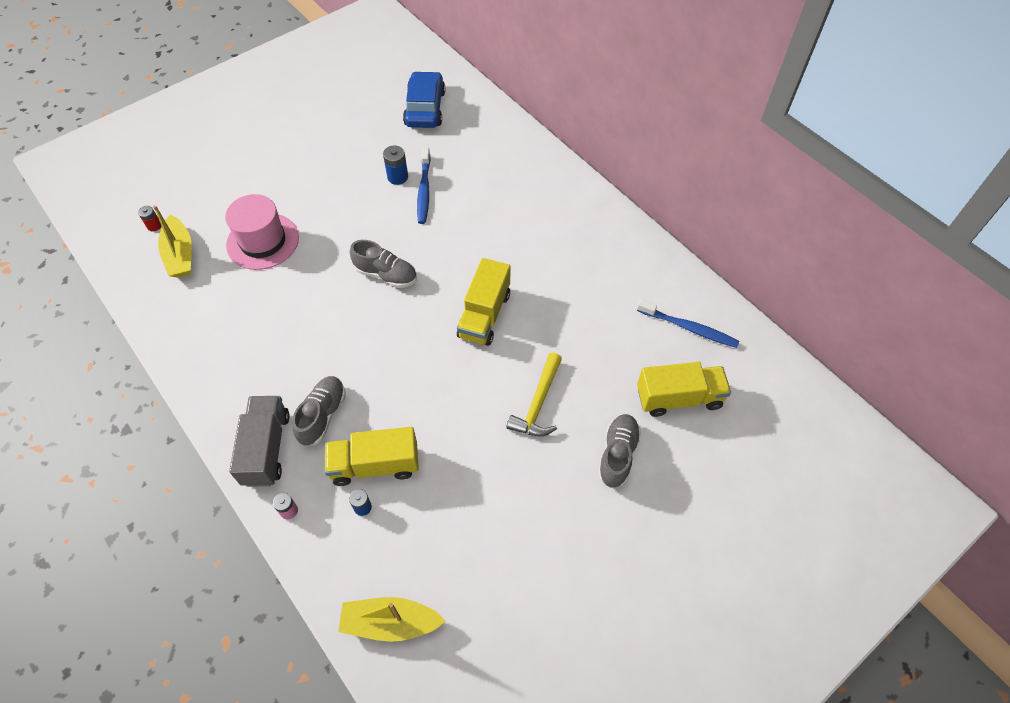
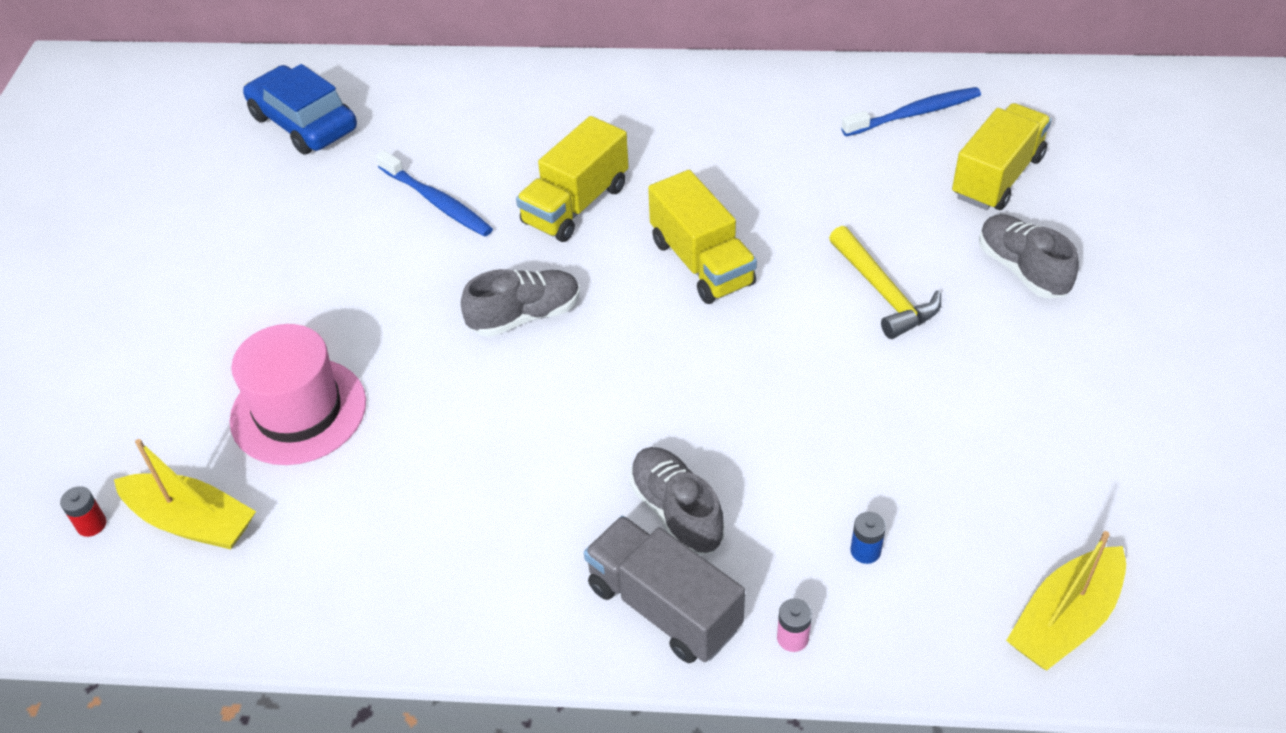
camera: 45 degrees left, 10 degrees down
yellow truck [325,427,419,486] -> yellow truck moved to [516,116,629,242]
blue battery [383,146,408,185] -> none

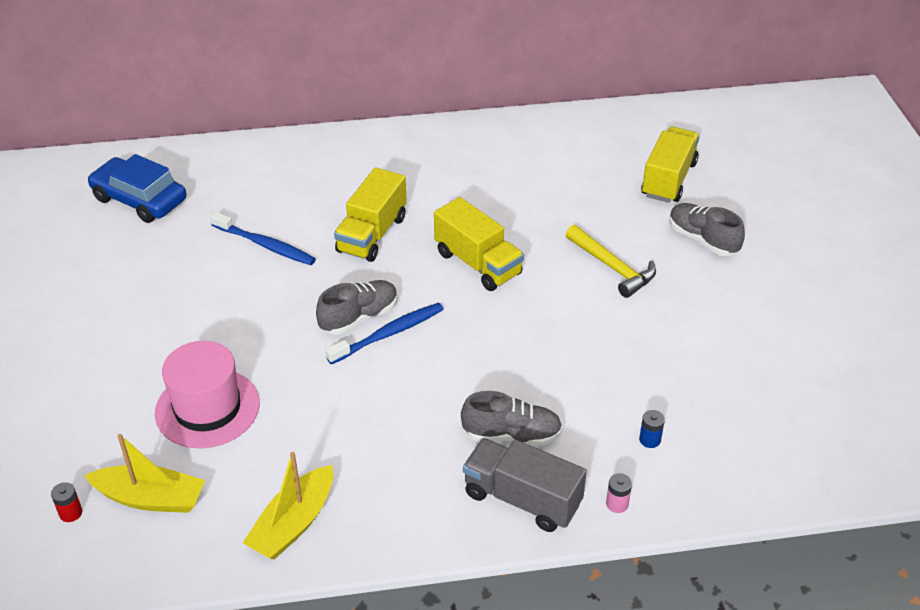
camera: 15 degrees left, 5 degrees down
grey shoe [629,447,725,555] -> grey shoe turned 135 degrees clockwise [461,391,562,446]
blue toothbrush [841,87,981,137] -> blue toothbrush moved to [325,303,444,364]
yellow boat [1006,531,1126,670] -> yellow boat moved to [243,452,333,560]

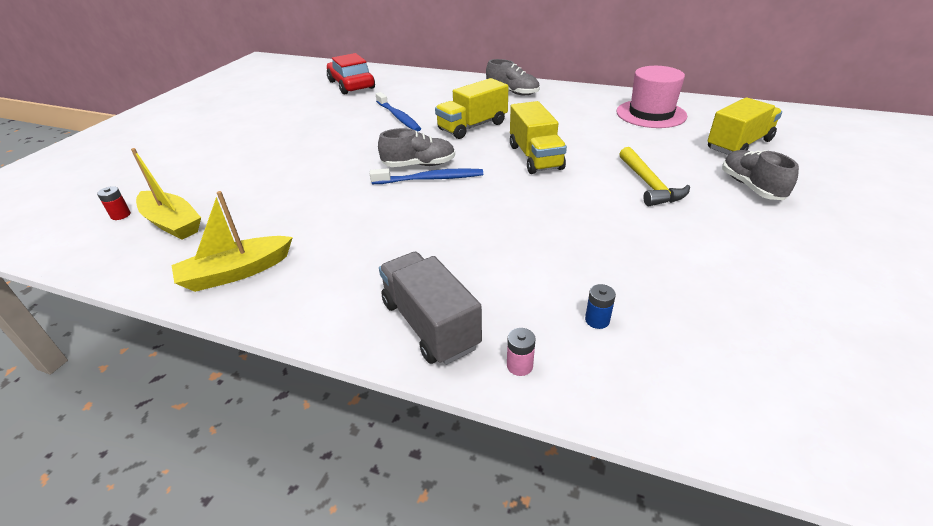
camera: 30 degrees right, 5 degrees down
blue car [88,154,186,223] -> red car [327,53,375,94]
pink hat [155,341,260,448] -> pink hat moved to [616,66,687,128]
grey shoe [461,391,562,446] -> grey shoe moved to [486,59,540,95]

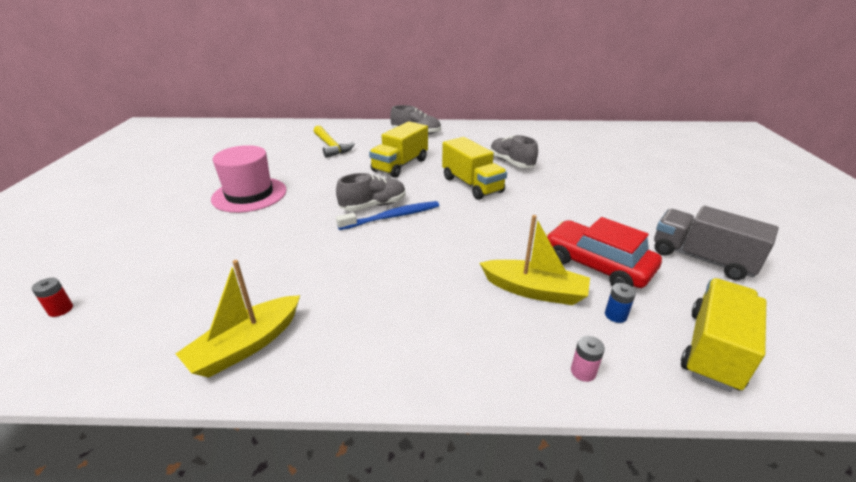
camera: 20 degrees left, 5 degrees down
yellow boat [131,148,201,240] -> yellow boat moved to [480,215,590,305]
red car [327,53,375,94] -> red car moved to [546,217,662,288]
blue toothbrush [376,92,421,132] -> none
grey truck [379,252,482,365] -> grey truck moved to [654,206,779,280]
pink hat [616,66,687,128] -> pink hat moved to [211,145,287,213]
yellow hammer [620,147,690,206] -> yellow hammer moved to [314,126,355,158]
yellow truck [707,97,782,155] -> yellow truck moved to [681,278,766,392]
grey shoe [722,150,799,200] -> grey shoe moved to [490,135,538,168]

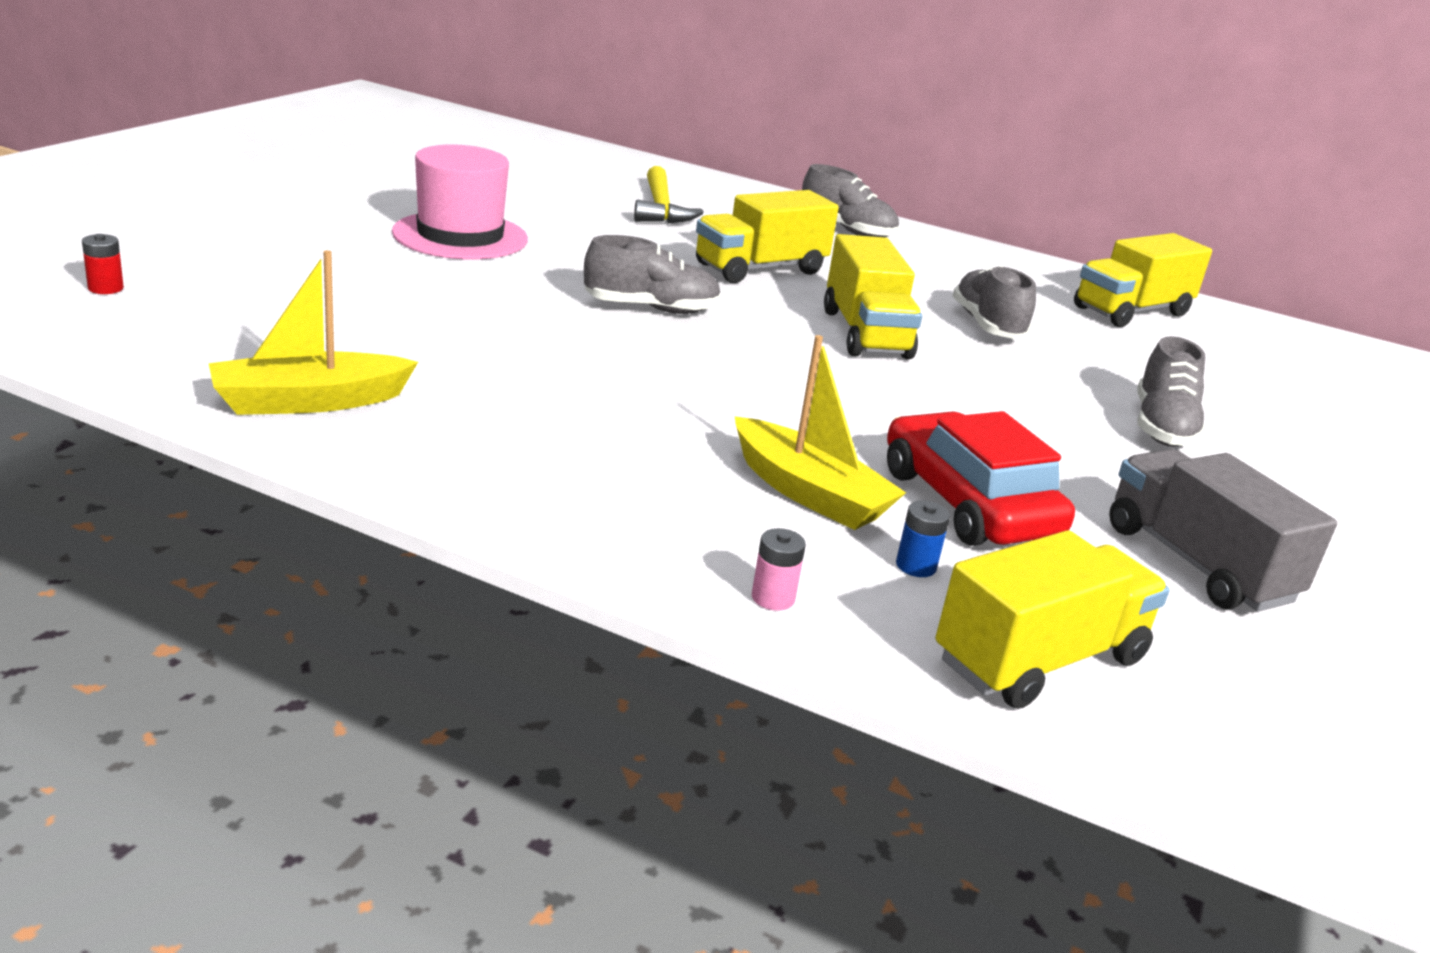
camera: 20 degrees right, 5 degrees down
blue toothbrush [336,201,439,230] -> none
none -> yellow truck [1074,233,1212,327]
none -> grey shoe [1137,336,1207,447]

